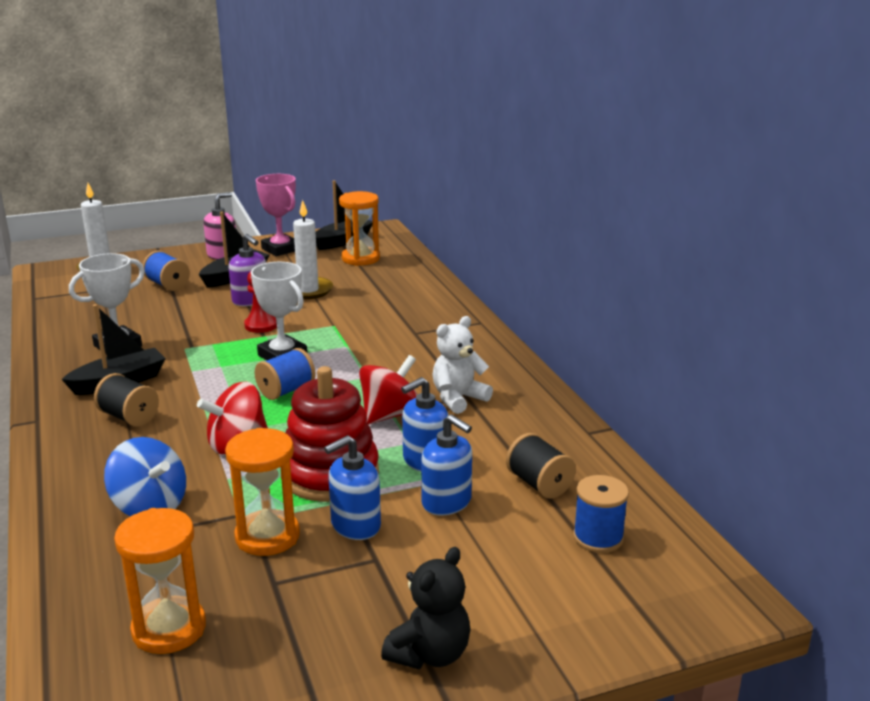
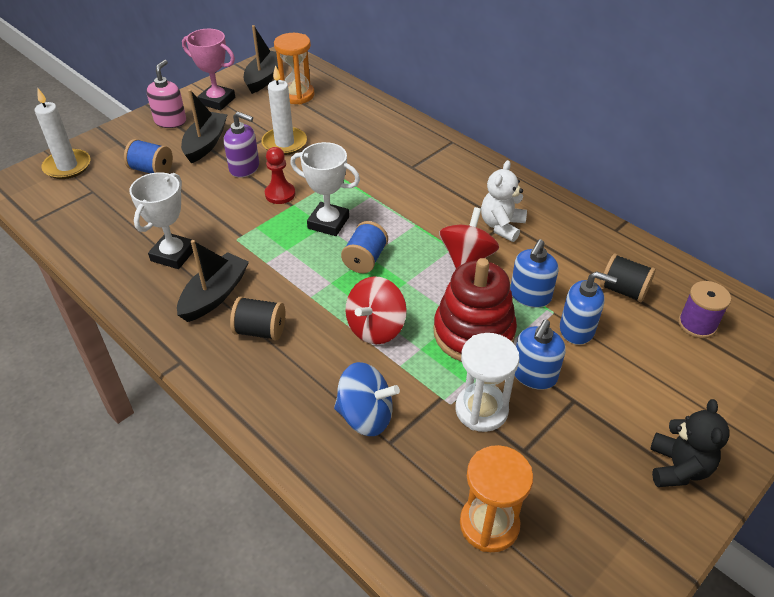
camera: 25 degrees left, 20 degrees up
orange hourglass [225,428,300,556] -> white hourglass [455,333,520,432]
blue spool [573,475,629,553] -> purple spool [678,281,731,338]

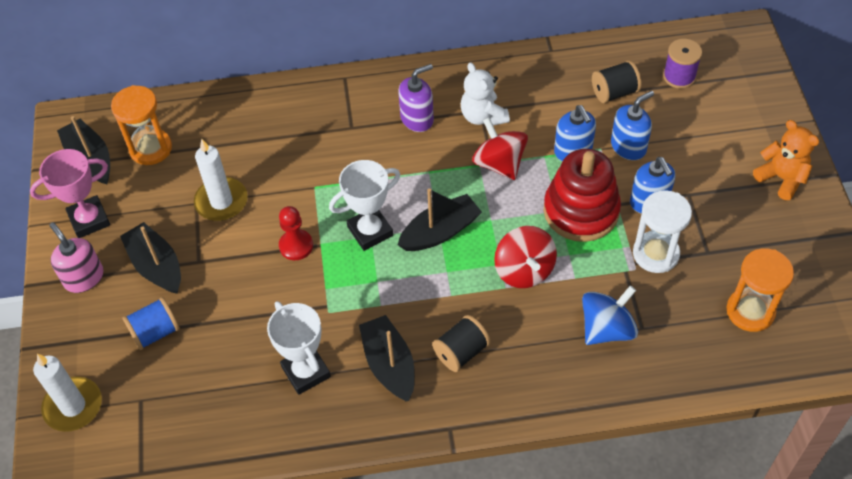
camera: 50 degrees left, 10 degrees up
purple soap dispenser [224,112,259,177] -> purple soap dispenser moved to [398,64,434,132]
blue spool [341,221,388,273] -> black boat [398,188,482,251]
black teddy bear [650,399,730,487] -> orange teddy bear [753,120,819,200]

